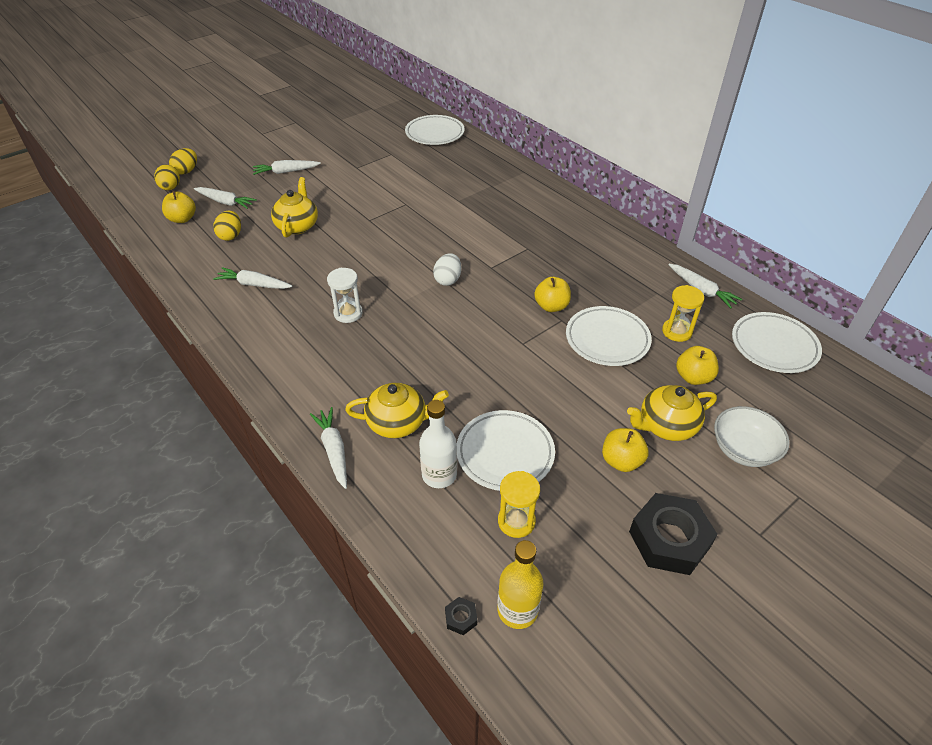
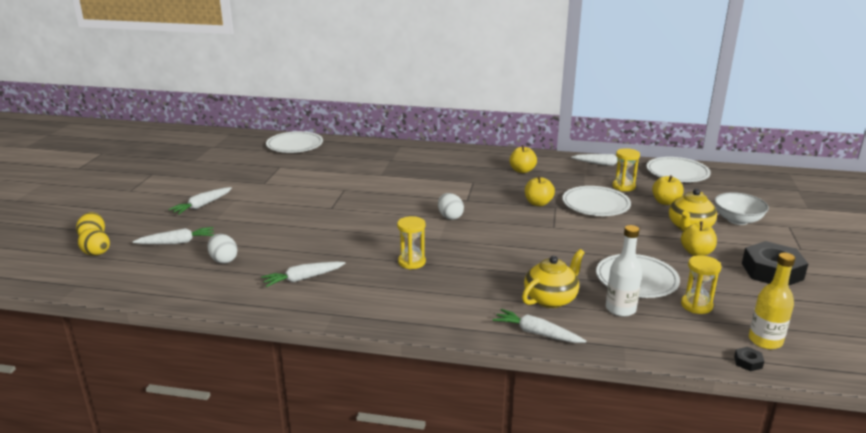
camera: 40 degrees left, 20 degrees down
yellow apple [162,191,196,223] -> yellow apple moved to [510,145,537,173]
yellow egg [213,211,241,241] -> white egg [208,234,238,264]
yellow teapot [271,177,318,238] -> none
white hourglass [327,268,363,323] -> yellow hourglass [397,216,426,269]

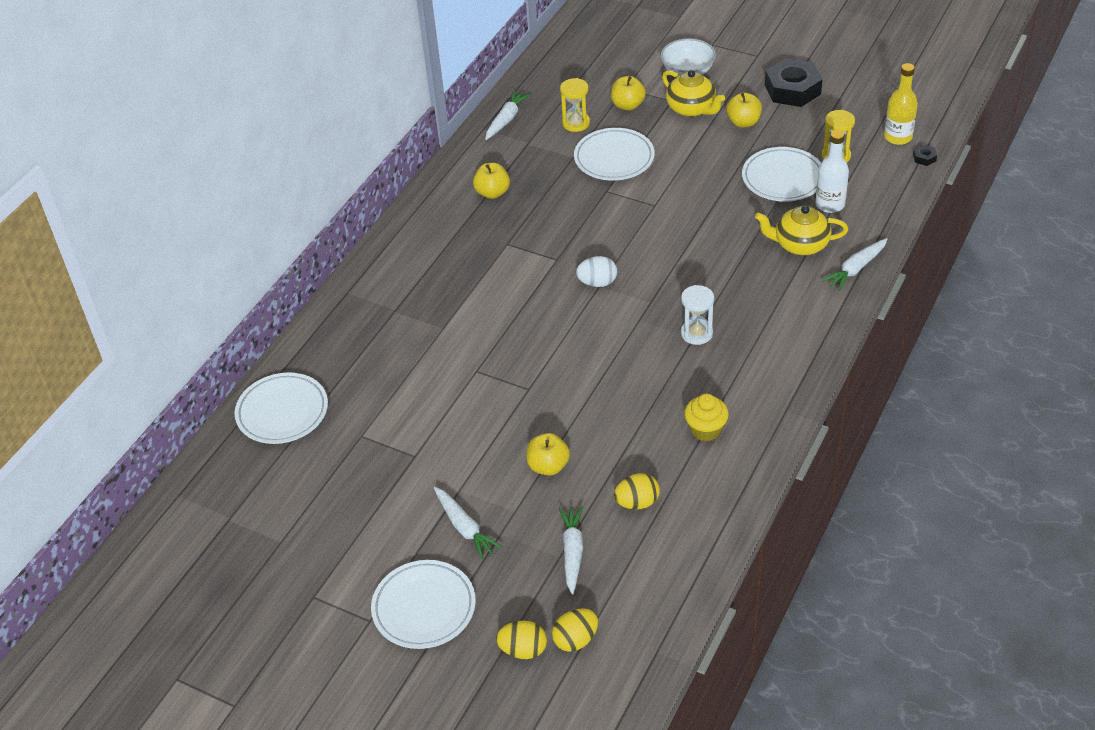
camera: 70 degrees left, 20 degrees up
white egg [208,234,238,264] -> yellow egg [614,473,660,509]
white carrot [261,261,345,287] -> yellow cupcake [684,394,729,441]
yellow hourglass [397,216,426,269] -> white hourglass [681,285,714,345]
yellow teapot [522,249,585,308] -> yellow teapot turned 60 degrees counterclockwise [755,205,848,255]
yellow apple [525,176,555,206] -> yellow apple moved to [526,433,570,476]
white plate [646,157,711,182] -> white plate moved to [371,560,476,649]

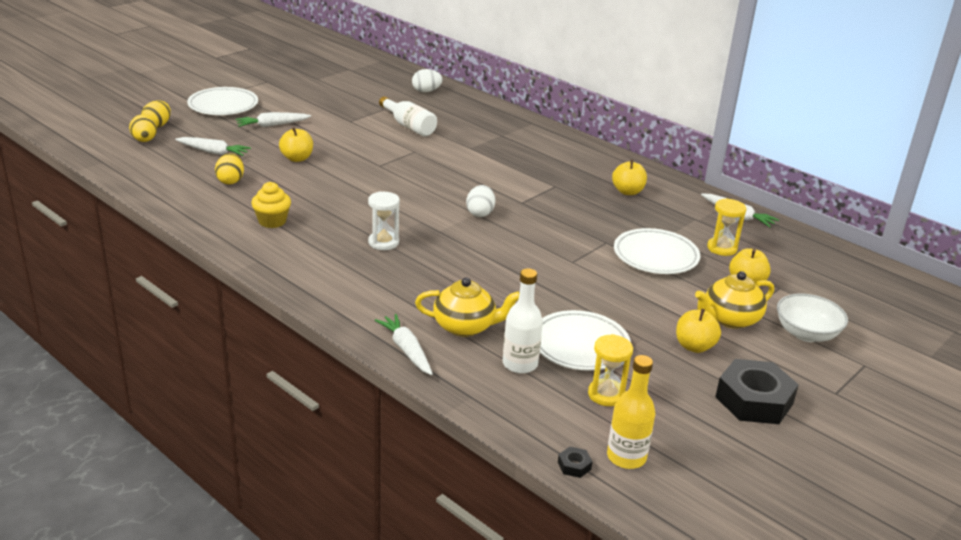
camera: 100 degrees right, 15 degrees down
white plate [235,372,328,444] -> white egg [412,69,443,92]
yellow teapot [755,205,848,255] -> yellow teapot turned 75 degrees clockwise [415,277,520,337]
none -> white bottle [379,96,437,136]

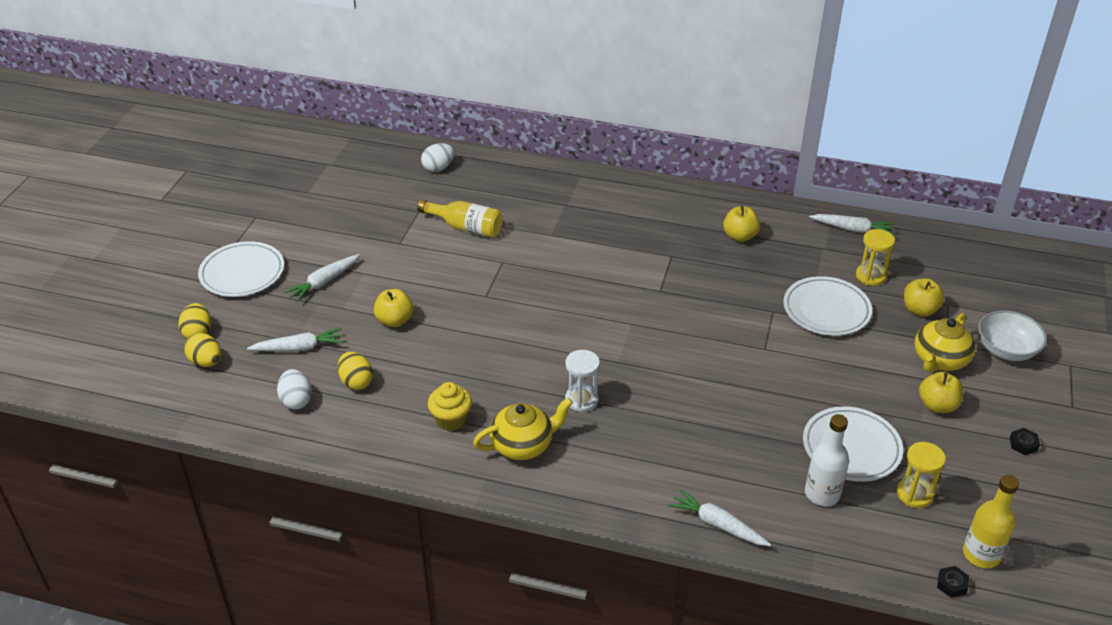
camera: 25 degrees left, 10 degrees up
white bottle [379,96,437,136] -> yellow bottle [417,200,503,238]
yellow teapot [415,277,520,337] -> yellow teapot moved to [473,398,573,460]
white egg [466,185,495,217] -> white egg moved to [277,369,312,410]
black nut [715,359,799,424] -> black nut [1010,428,1040,455], size x0.40

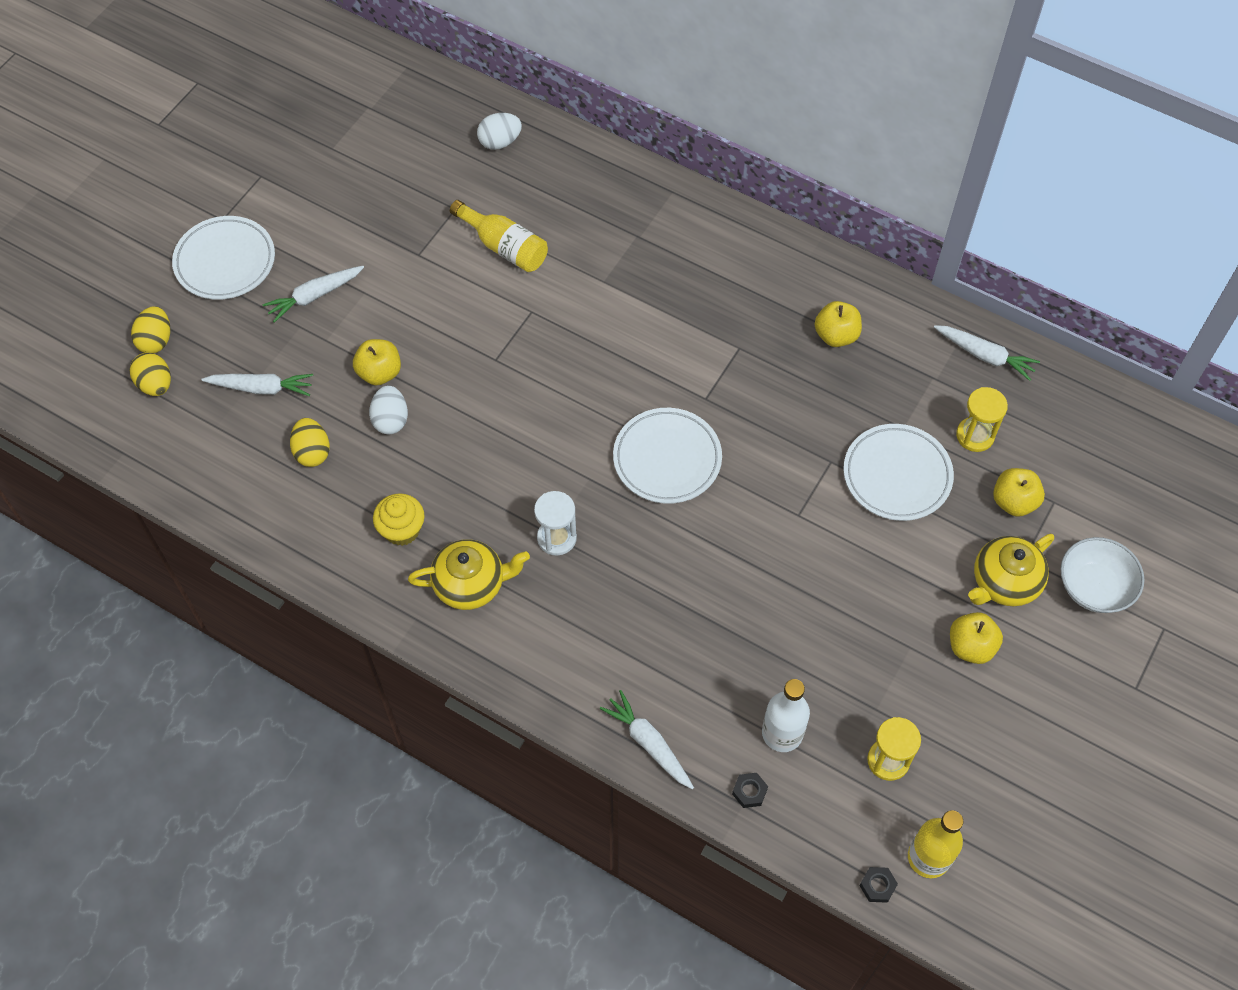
camera: 15 degrees right, 20 degrees up
white egg [277,369,312,410] -> white egg moved to [369,385,408,434]
white plate [803,406,903,482] -> white plate moved to [613,408,722,504]
black nut [1010,428,1040,455] -> black nut moved to [732,773,768,808]

